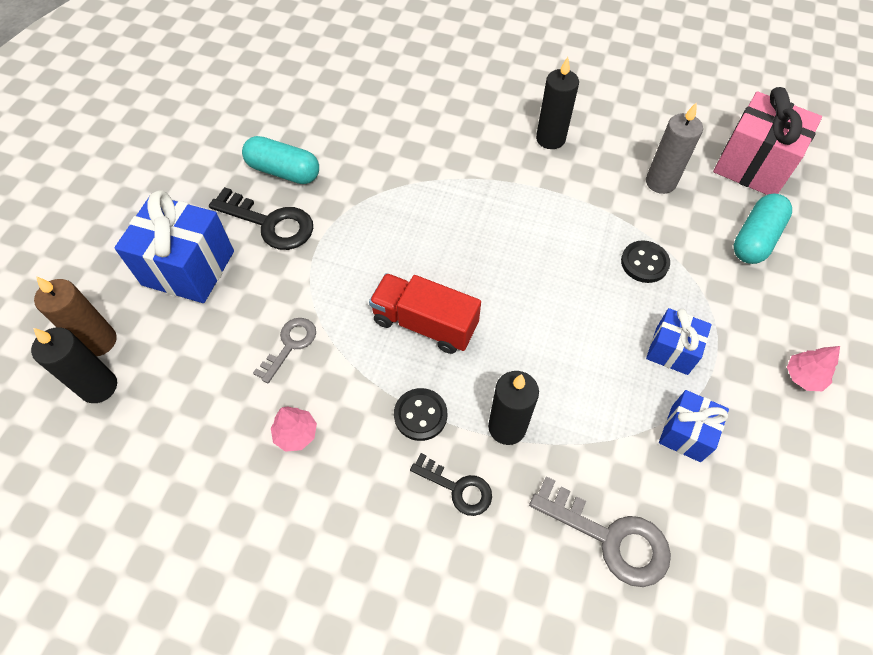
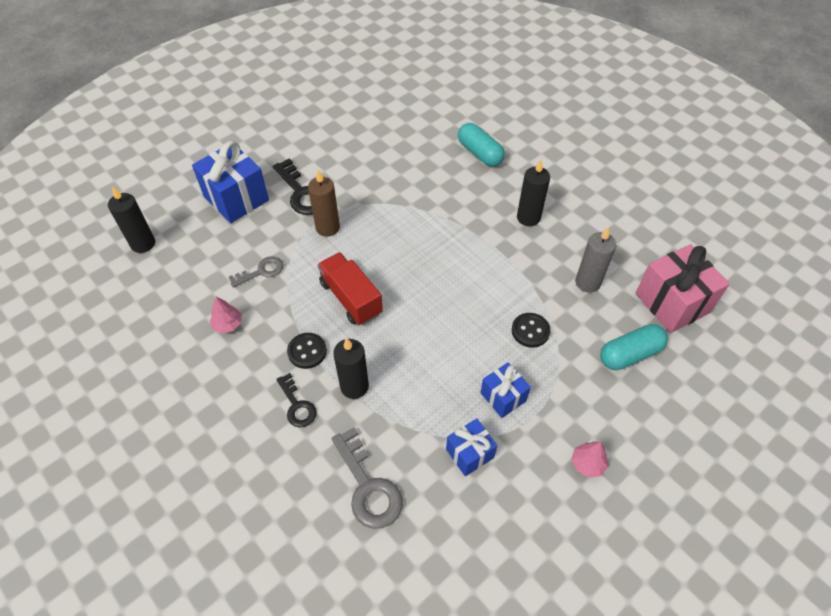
camera: 30 degrees right, 5 degrees down
brown candle [34,276,117,356] -> brown candle moved to [308,170,340,237]
turquoise capsule [242,136,319,184] -> turquoise capsule moved to [458,123,505,167]

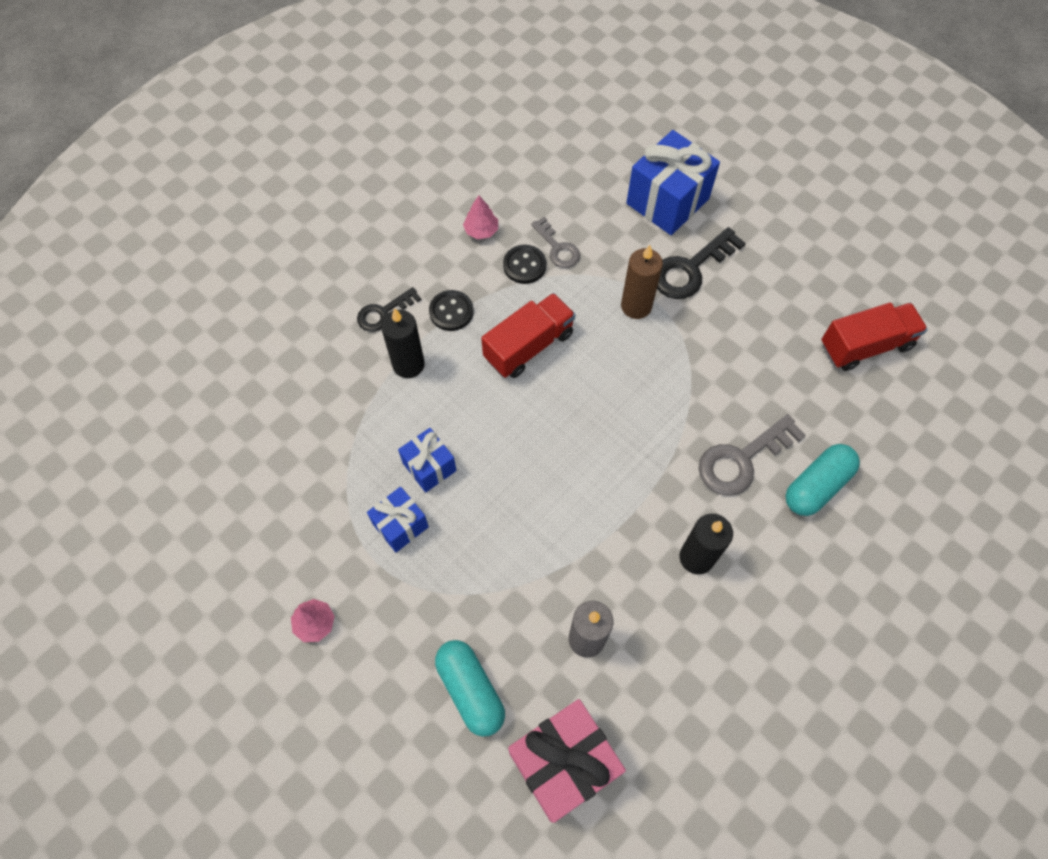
camera: 85 degrees right, 10 degrees up
black candle [108,186,155,253] -> none
grey key [331,427,403,529] -> grey key moved to [698,414,806,496]
blue gift [446,419,498,476] -> blue gift moved to [398,428,457,493]
black button [512,313,550,348] -> black button moved to [503,245,546,284]
none -> red truck [822,303,928,371]

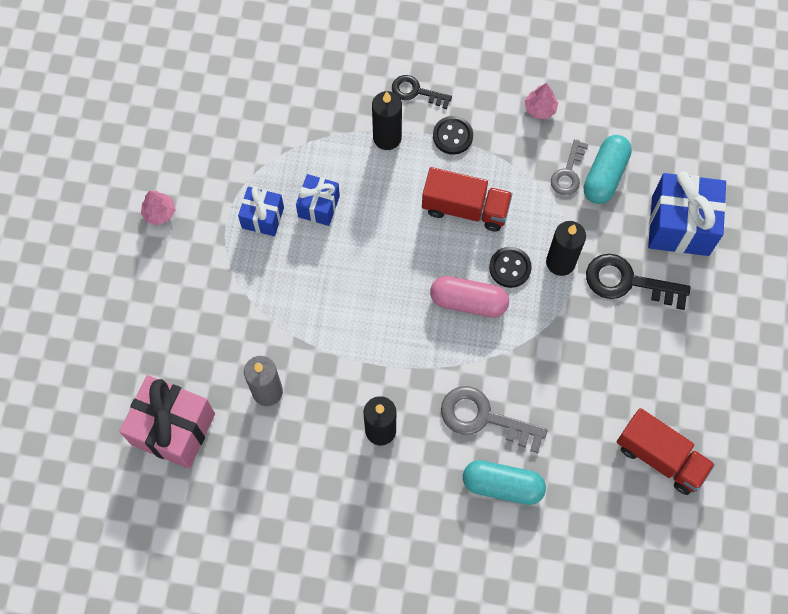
camera: 55 degrees right, 5 degrees up
turquoise capsule [435,640,505,737] -> turquoise capsule moved to [584,135,632,204]
black button [503,245,546,284] -> black button moved to [489,247,532,288]
brown candle [621,245,663,319] -> black candle [546,221,586,276]
none -> pink capsule [430,276,509,318]

